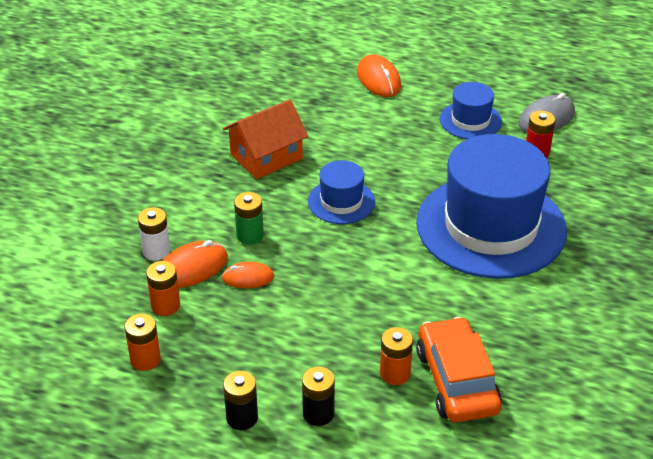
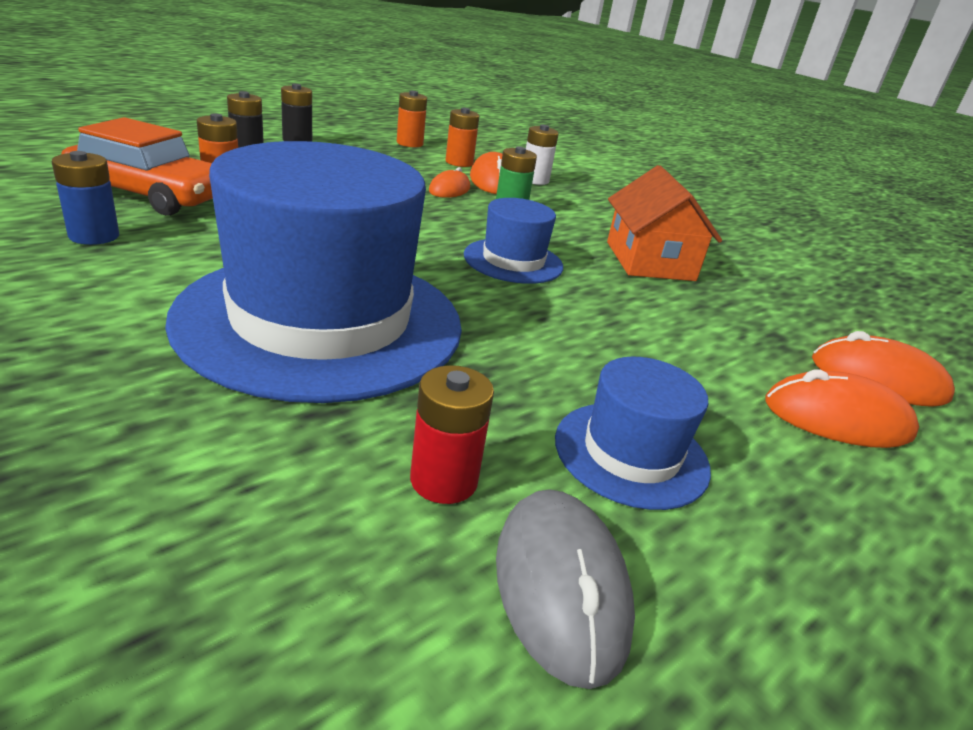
camera: 115 degrees right, 10 degrees down
none -> blue battery [52,151,119,245]
none -> orange mouse [812,331,955,407]

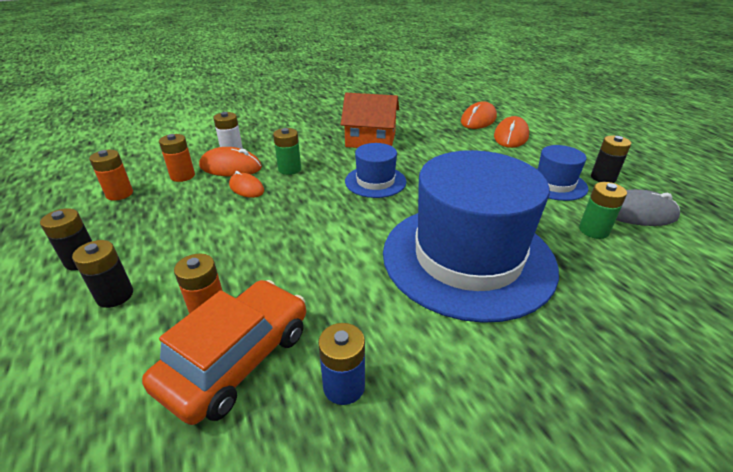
camera: 70 degrees left, 5 degrees up
red battery [410,365,494,504] -> green battery [579,182,627,239]
none -> black battery [591,136,631,183]

